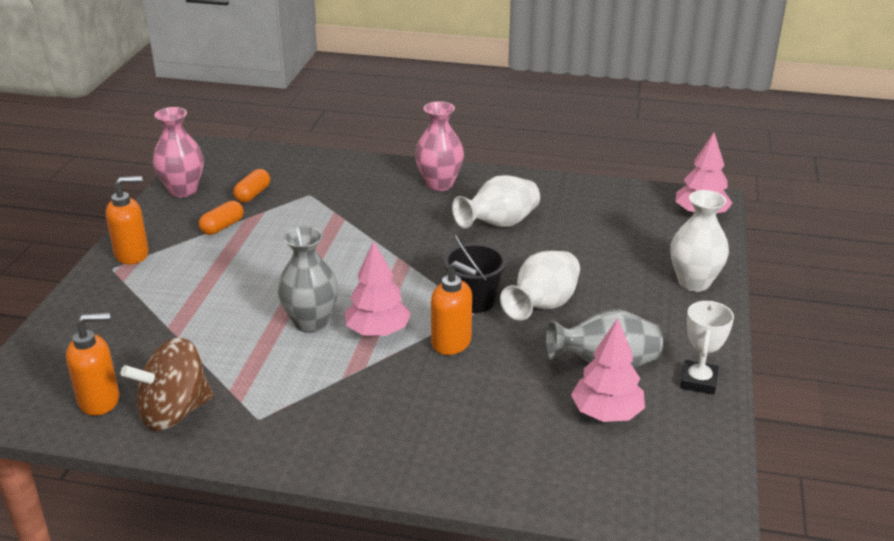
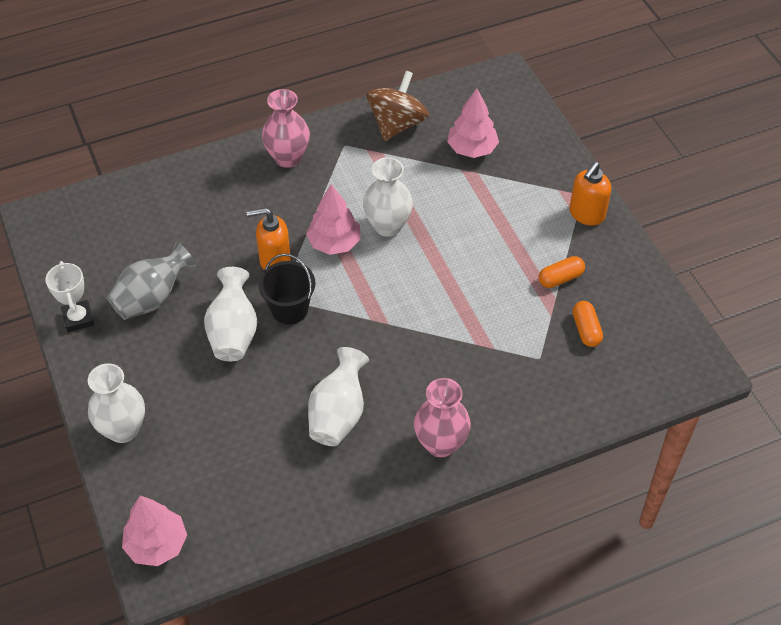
camera: 145 degrees right, 20 degrees up
orange soap dispenser [66,313,119,416] -> none
pink vase [153,107,204,197] -> pink vase moved to [262,89,310,168]
orange capsule [199,201,244,235] -> orange capsule turned 60 degrees clockwise [539,256,585,288]
grey vase [277,226,338,333] -> white vase [363,157,413,237]
pink tree [571,318,645,422] -> pink tree moved to [447,88,499,158]

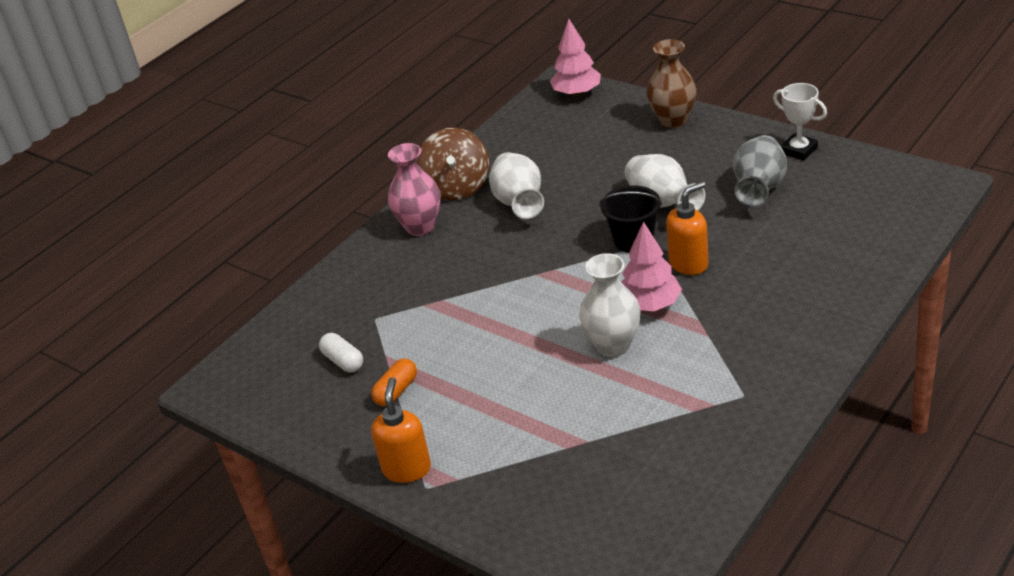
camera: 155 degrees right, 15 degrees down
white vase [88,363,145,443] -> brown vase [647,39,697,129]
pink vase [262,89,310,168] -> none
brown spinning top [366,71,429,141] -> brown spinning top moved to [417,128,489,200]
pink tree [447,88,499,158] -> none
orange capsule [573,301,603,347] -> white capsule [319,333,363,372]

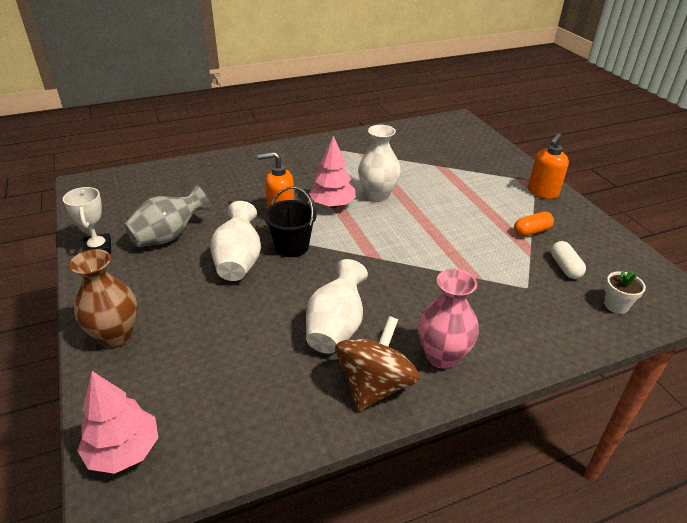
camera: 155 degrees left, 0 degrees up
none -> white flower pot [604,270,646,314]

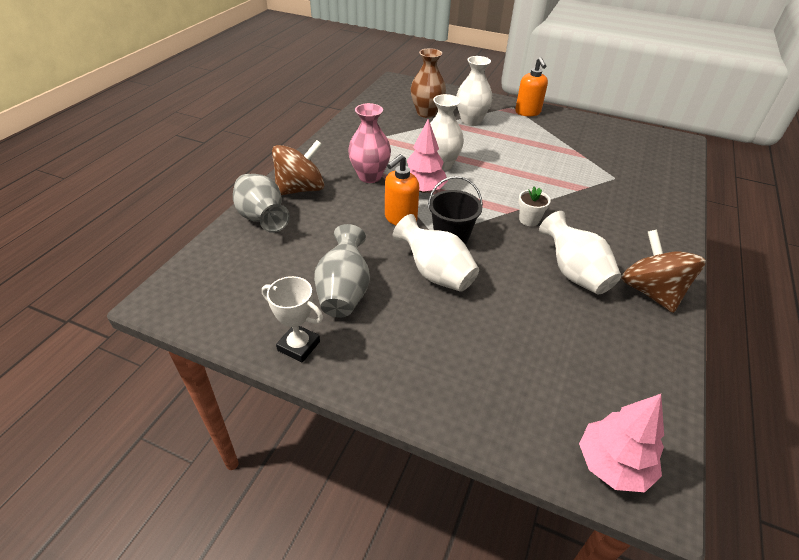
camera: 45 degrees left, 5 degrees up
brown vase [69,249,137,348] -> brown vase moved to [411,48,446,118]
pink vase [418,269,479,369] -> pink vase moved to [348,103,391,183]
orange capsule [514,212,554,237] -> none
white capsule [551,241,586,279] -> none
white flower pot [604,270,646,314] -> white flower pot moved to [518,186,551,226]
none -> grey vase [233,174,290,233]
none -> brown spinning top [272,140,324,195]
none -> white vase [456,56,493,126]

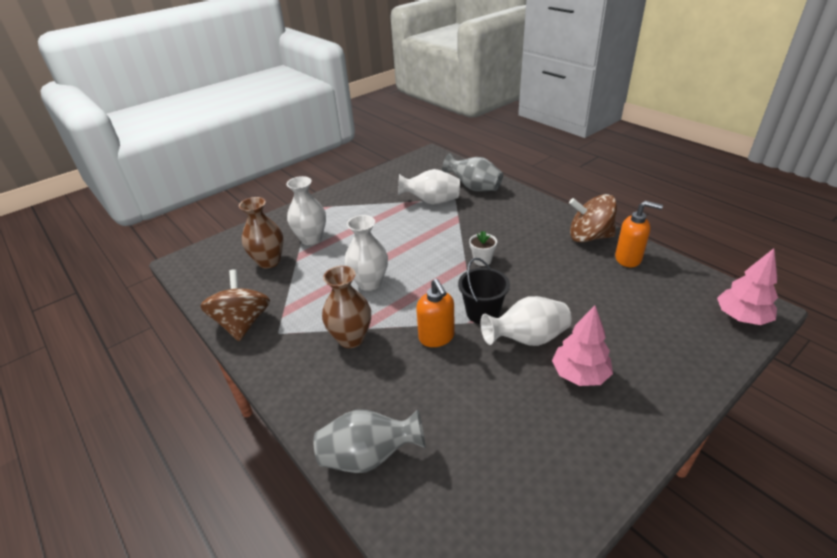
camera: 60 degrees left, 5 degrees down
white trophy [262,276,323,363] -> none
brown spinning top [272,140,324,195] -> brown spinning top moved to [200,269,270,341]
grey vase [314,224,370,318] -> grey vase moved to [442,153,503,191]
pink vase [348,103,391,183] -> brown vase [322,266,371,348]
pink tree [407,119,448,193] -> pink tree moved to [552,306,613,386]
orange soap dispenser [515,57,548,116] -> orange soap dispenser moved to [615,201,663,267]
white vase [539,211,621,295] -> white vase moved to [398,169,460,205]

